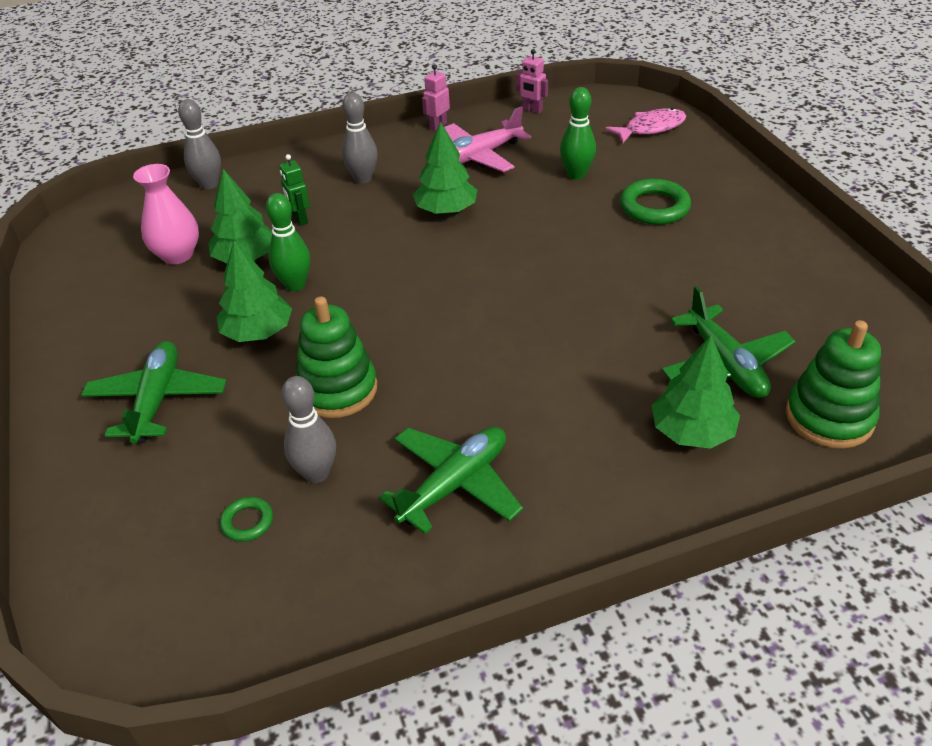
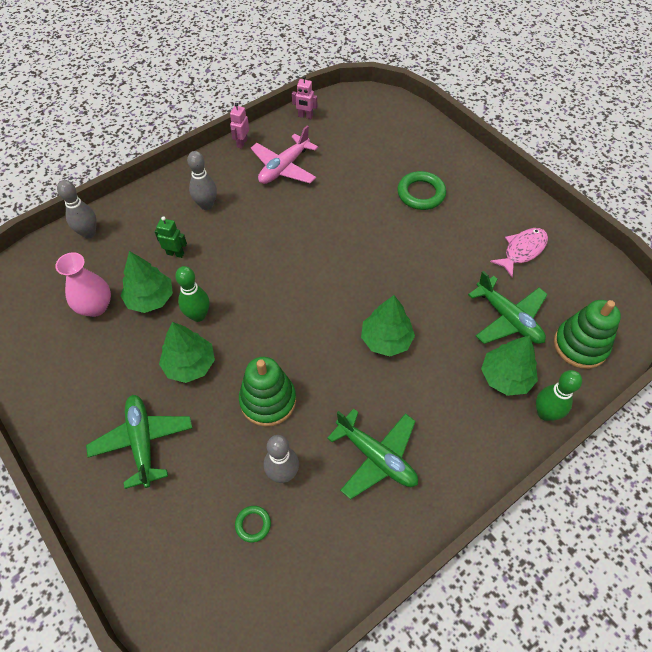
camera: 20 degrees left, 15 degrees up
green robot [279,154,310,226] -> green robot turned 150 degrees clockwise [154,216,187,258]
green plane [379,427,523,534] -> green plane turned 105 degrees clockwise [327,408,418,499]
green tree [413,122,477,214] -> green tree moved to [361,295,415,356]
green bowling pin [560,87,596,180] -> green bowling pin moved to [536,370,582,421]
pink fish [605,108,686,143] -> pink fish moved to [490,228,548,277]

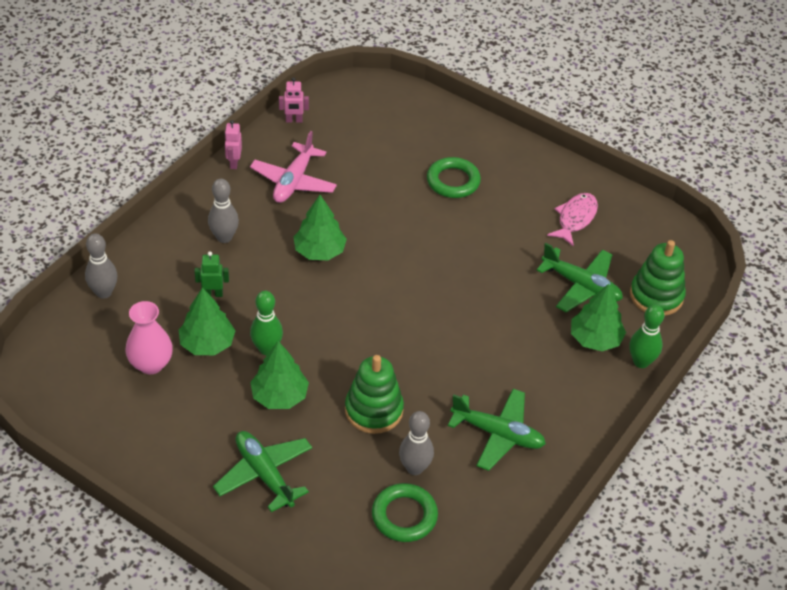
camera: 20 degrees left, 10 degrees down
green ring [235,506,271,543] -> green ring [372,483,438,542], size x1.86
green tree [361,295,415,356] -> green tree moved to [293,195,347,260]

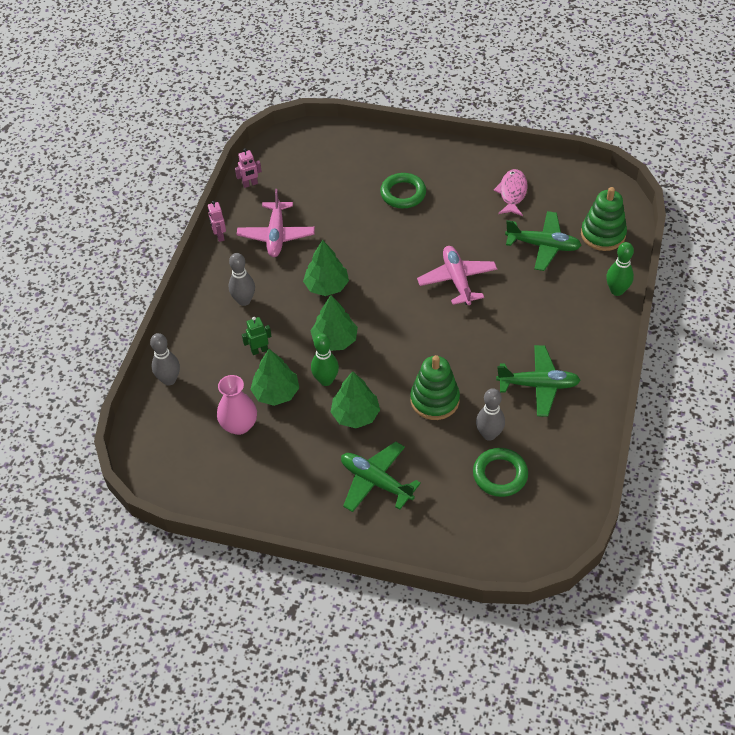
camera: 15 degrees left, 5 degrees up
green tree [571,284,626,351] -> green tree moved to [311,295,358,351]
none -> pink plane [417,246,497,305]

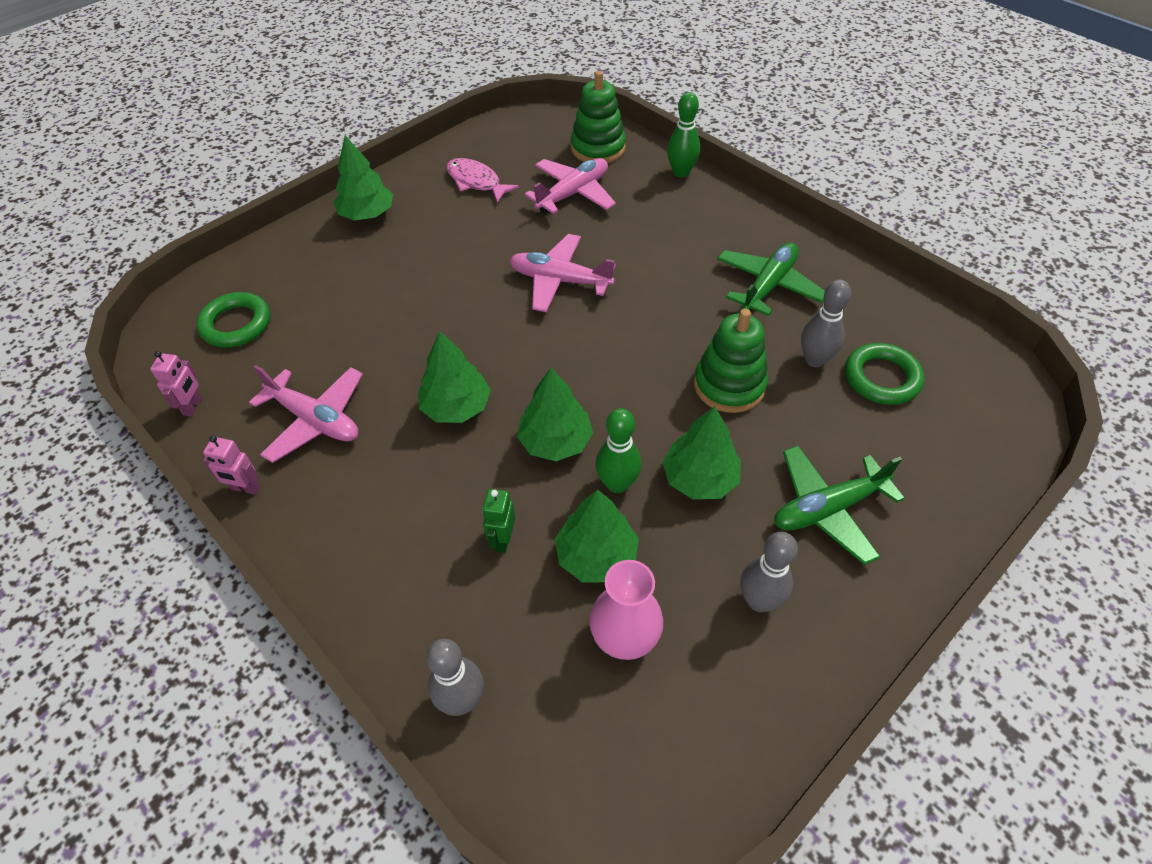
camera: 60 degrees left, 0 degrees up
grey bowling pin [229,253,255,306] -> grey bowling pin moved to [740,532,798,612]
green ring [380,173,426,208] -> green ring moved to [197,292,270,348]
green plane [505,211,582,271] -> pink plane [525,158,616,214]
none -> green tree [334,135,393,220]

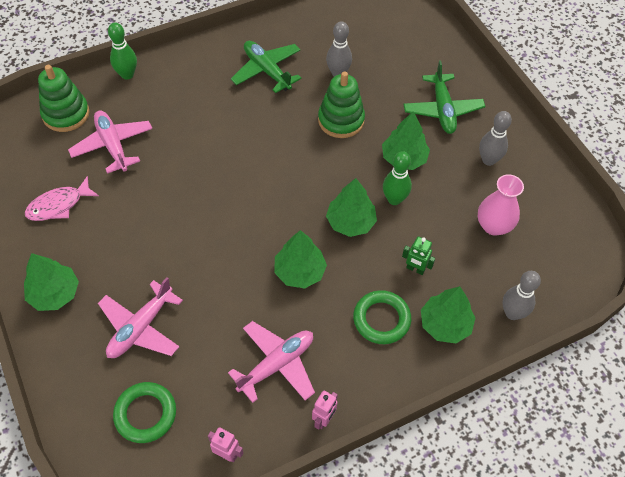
camera: 75 degrees left, 5 degrees up
pink plane [509,234,616,312] -> pink plane moved to [98,277,183,358]
green tree [555,489,639,582] -> green tree moved to [421,286,476,343]
green ring [845,343,924,405] -> green ring moved to [353,290,411,344]

